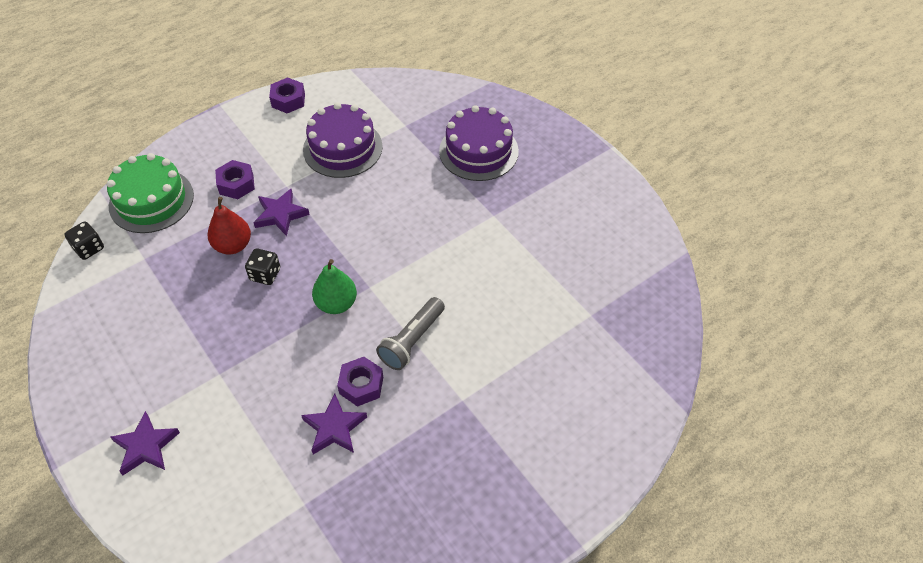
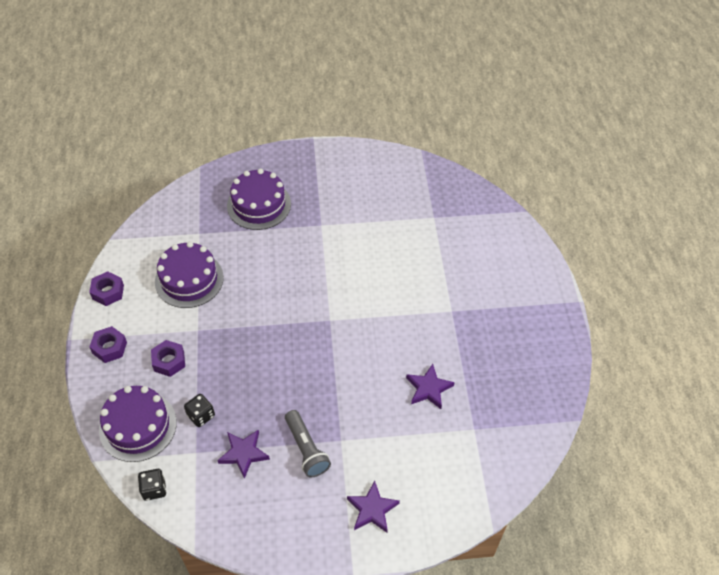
camera: 60 degrees left, 0 degrees up
green cake [107,153,194,233] -> purple cake [99,386,177,462]
red pear [207,197,251,255] -> none
black dice [245,248,280,285] -> black dice moved to [184,394,215,427]
purple star [253,189,310,236] -> purple star moved to [217,429,270,479]
green pear [312,259,357,314] -> none
purple nut [337,357,383,407] -> purple nut moved to [89,326,127,363]
grey flashlight [376,297,445,370] -> grey flashlight moved to [285,410,331,478]

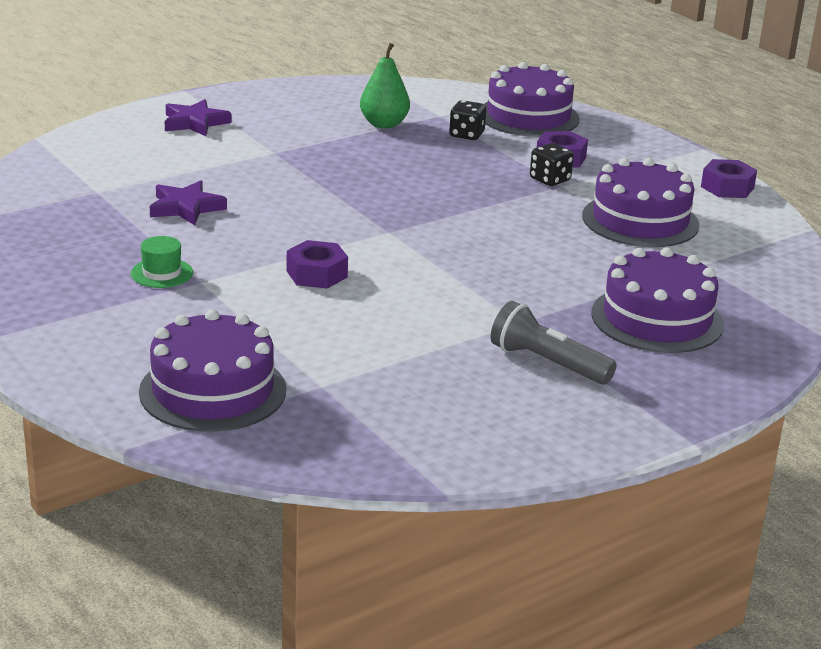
camera: 150 degrees right, 25 degrees down
purple nut [89,326,127,363] -> purple nut moved to [287,240,348,289]
black dice [138,469,167,501] -> black dice moved to [530,143,574,186]
purple star [217,429,270,479] -> green pear [360,43,410,129]
grey flashlight [285,410,331,478] -> grey flashlight moved to [491,301,617,385]
none -> green hat [131,236,193,288]
none -> purple cake [139,309,286,432]

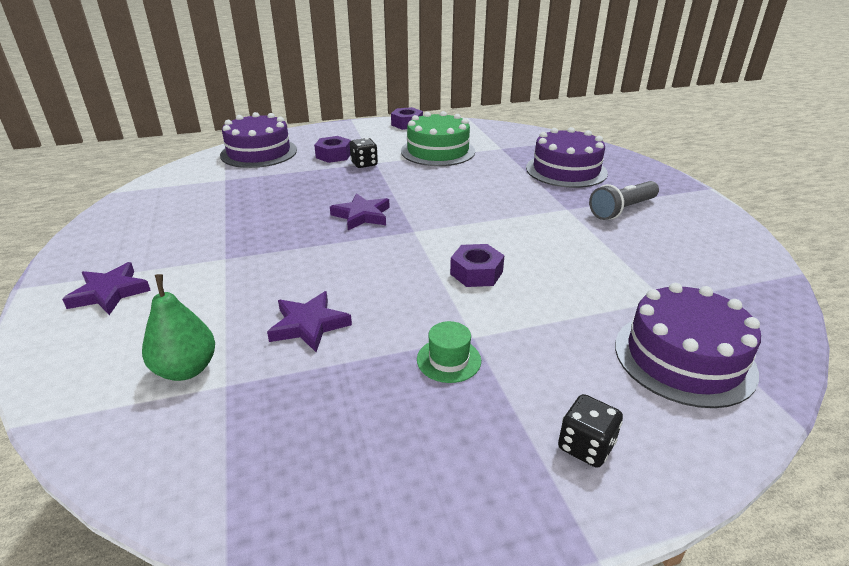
camera: 70 degrees left, 5 degrees up
green pear [360,43,410,129] -> green pear moved to [142,274,215,381]
black dice [449,100,486,140] -> black dice moved to [558,394,623,468]
purple cake [582,158,700,247] -> green cake [401,111,475,166]
none -> purple star [330,193,390,230]

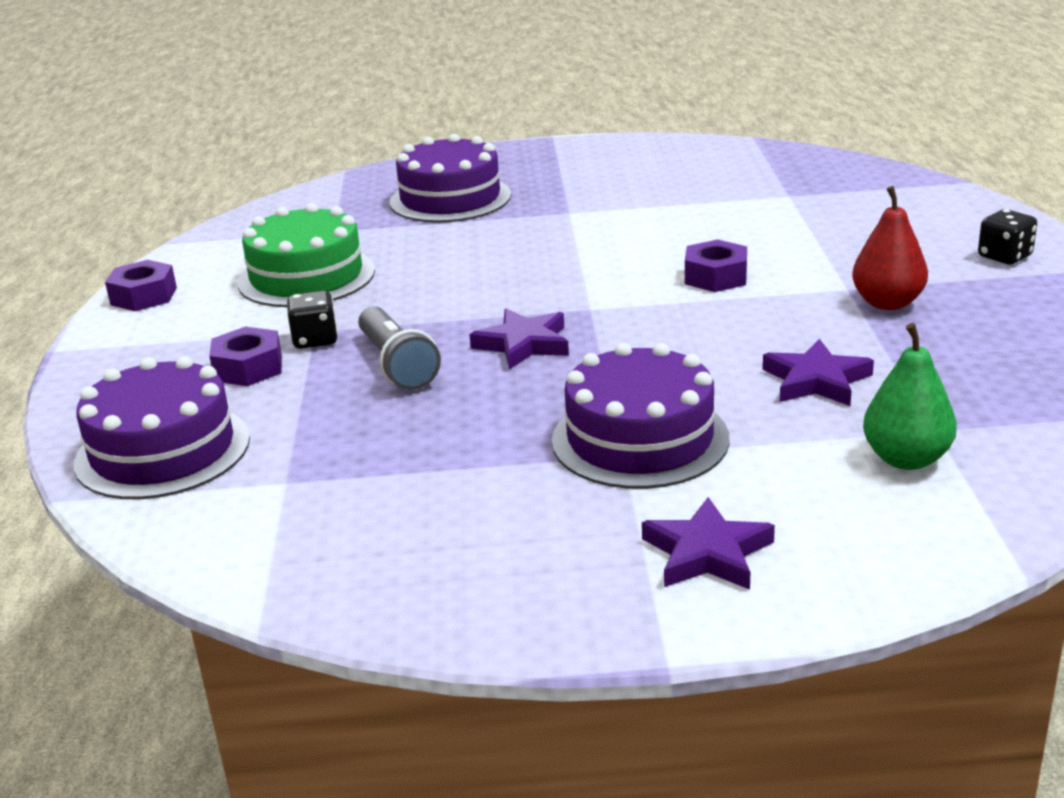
camera: 75 degrees left, 5 degrees down
green hat [417,321,481,383] -> red pear [852,186,928,310]
grey flashlight [589,181,659,220] -> grey flashlight moved to [358,306,441,390]
purple cake [615,283,761,408] -> purple cake moved to [552,343,730,489]

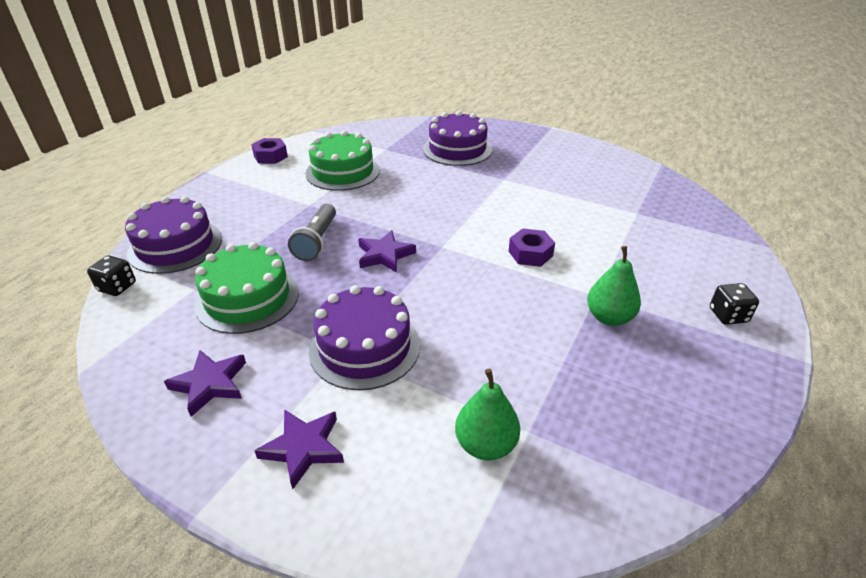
camera: 30 degrees right, 10 degrees up
purple nut [209,326,282,386] -> none
black dice [287,291,338,349] -> black dice moved to [87,255,136,296]
purple star [763,339,874,406] -> purple star moved to [164,350,246,417]
red pear [852,186,928,310] -> green pear [587,246,641,326]
none -> green cake [195,242,299,334]

